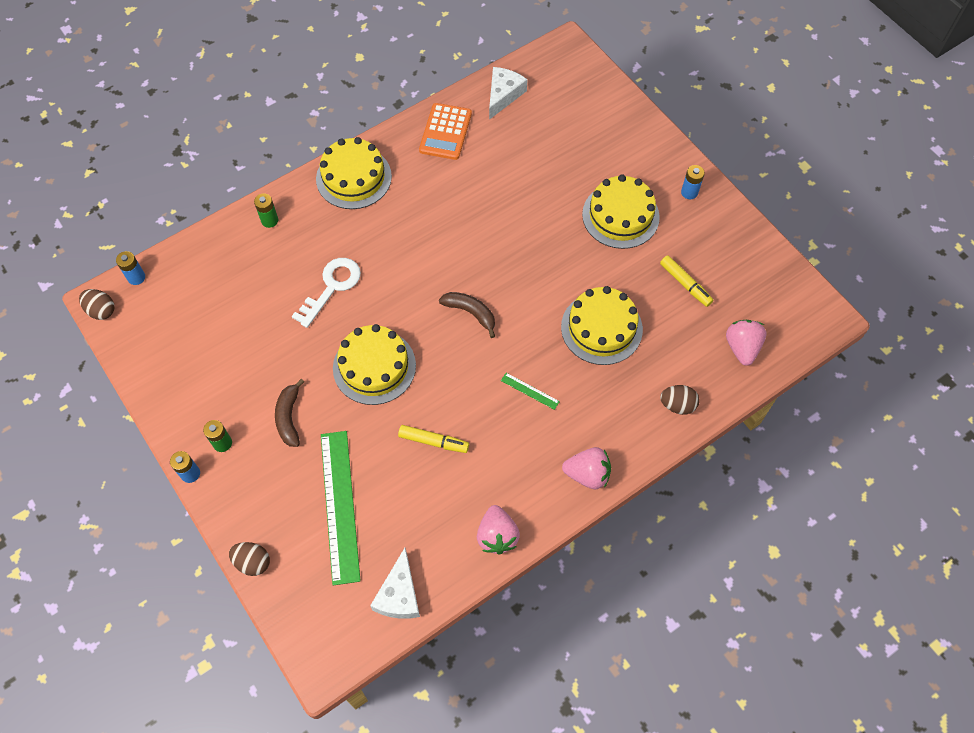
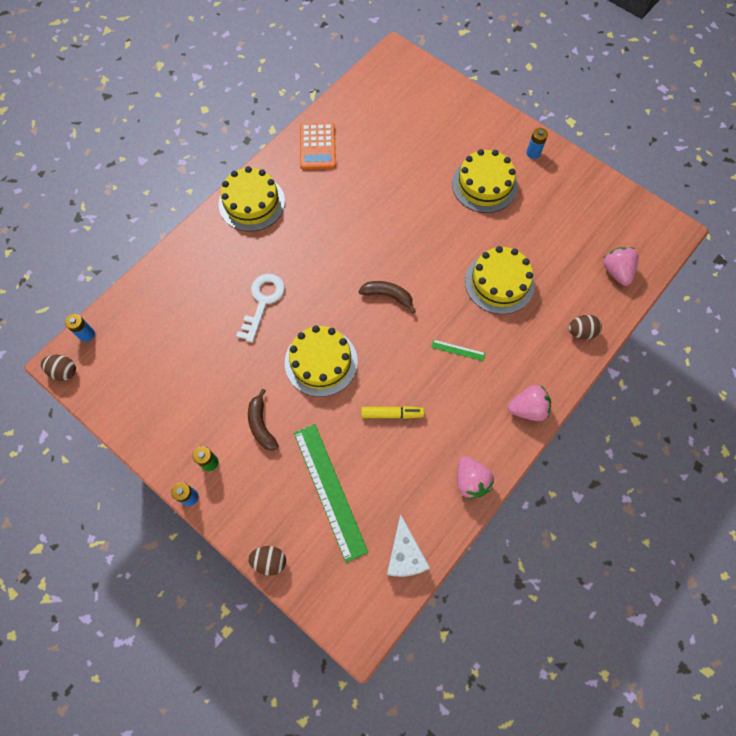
camera: 15 degrees left, 5 degrees up
green battery [254,193,278,228] -> none
white cheese [489,67,528,120] -> none
yellow marker [660,255,714,307] -> none

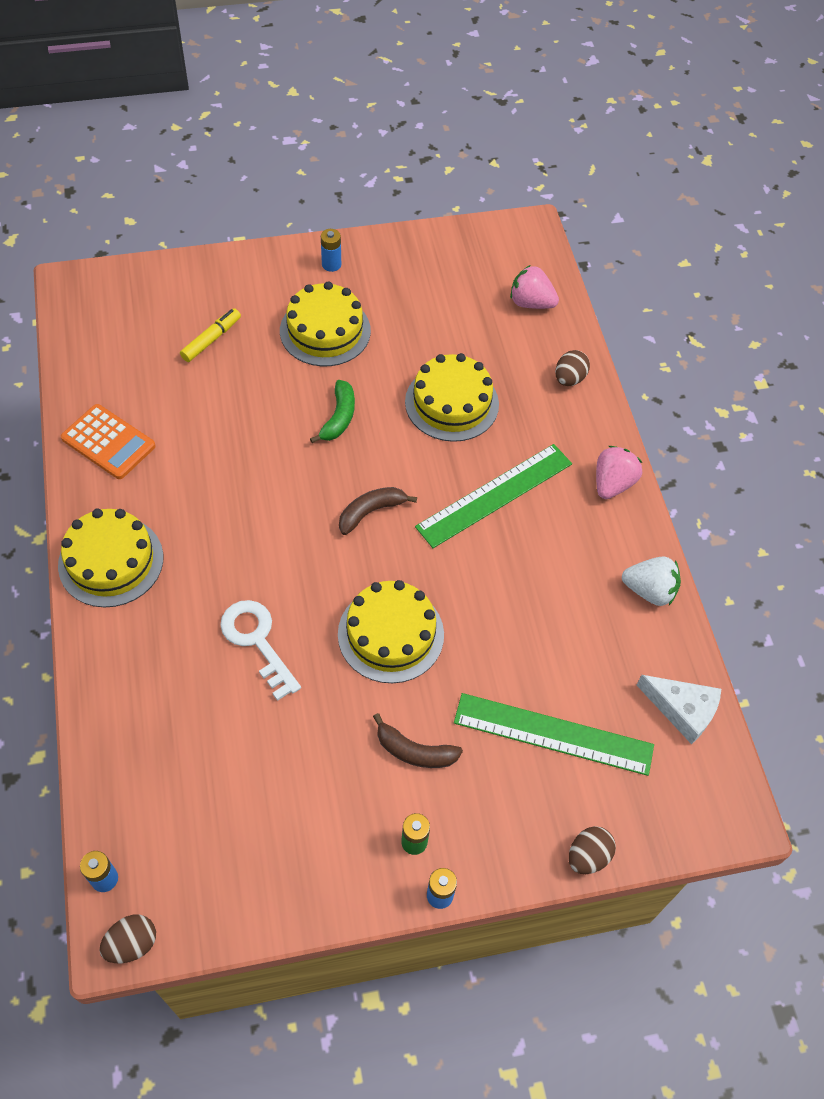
camera: 55 degrees left, 10 degrees down
yellow marker [361,406,424,419] -> yellow marker moved to [180,308,241,362]
green ruler [431,339,485,361] -> green ruler [415,444,572,548], size x2.41
pink strawberry [457,456,494,499] -> white strawberry [622,556,681,606]
none -> green banana [310,380,355,443]

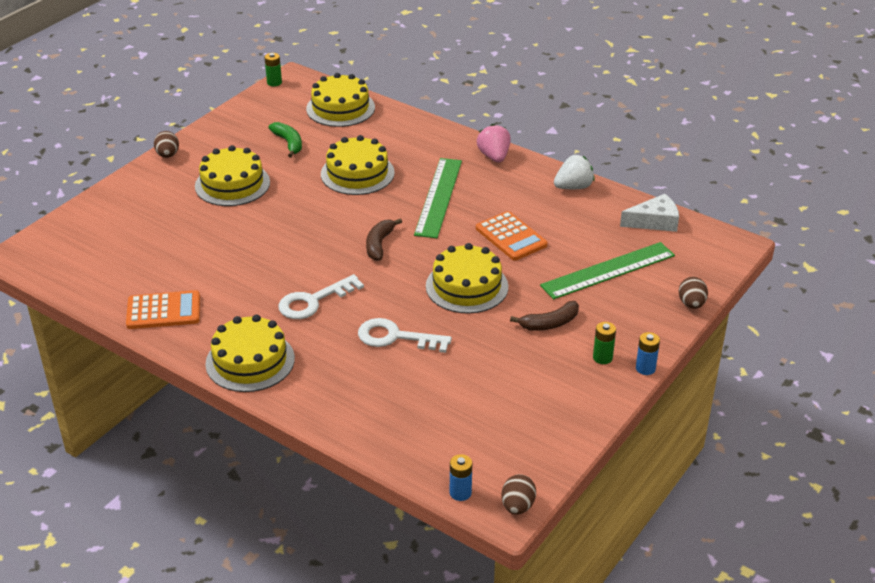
camera: 40 degrees left, 20 degrees down
yellow marker [180,308,241,362] -> none
green banana [310,380,355,443] -> green banana moved to [269,122,302,158]
blue battery [321,229,341,272] -> none
pink strawberry [510,265,559,309] -> yellow cake [306,73,375,127]
brown egg [555,350,590,386] -> brown egg moved to [154,131,179,158]
none -> green battery [264,53,282,86]
none -> white key [278,274,364,319]
none -> orange calculator [476,211,548,261]

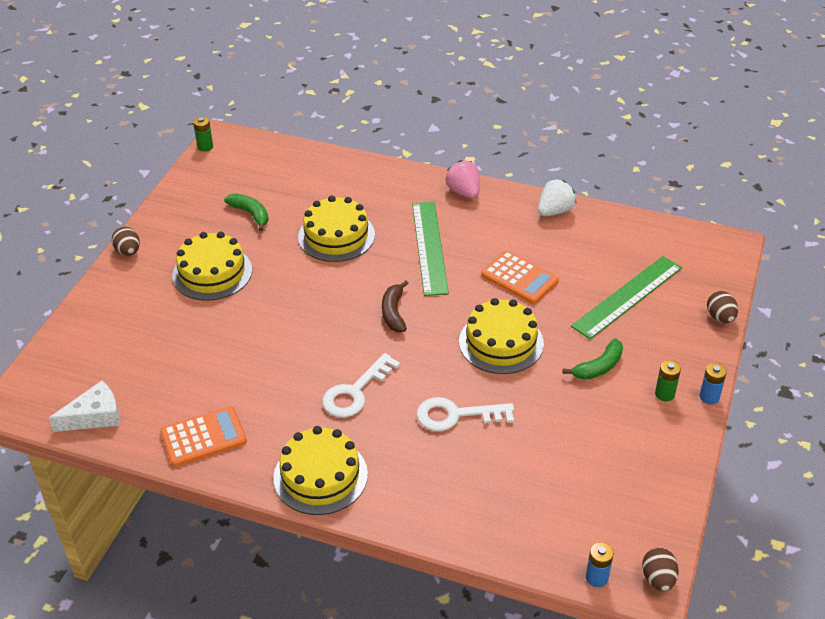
camera: 15 degrees left, 5 degrees up
yellow cake [306,73,375,127] -> none
brown banana [510,301,579,331] -> green banana [562,338,623,380]
white cheese [620,194,679,232] -> white cheese moved to [49,381,120,432]

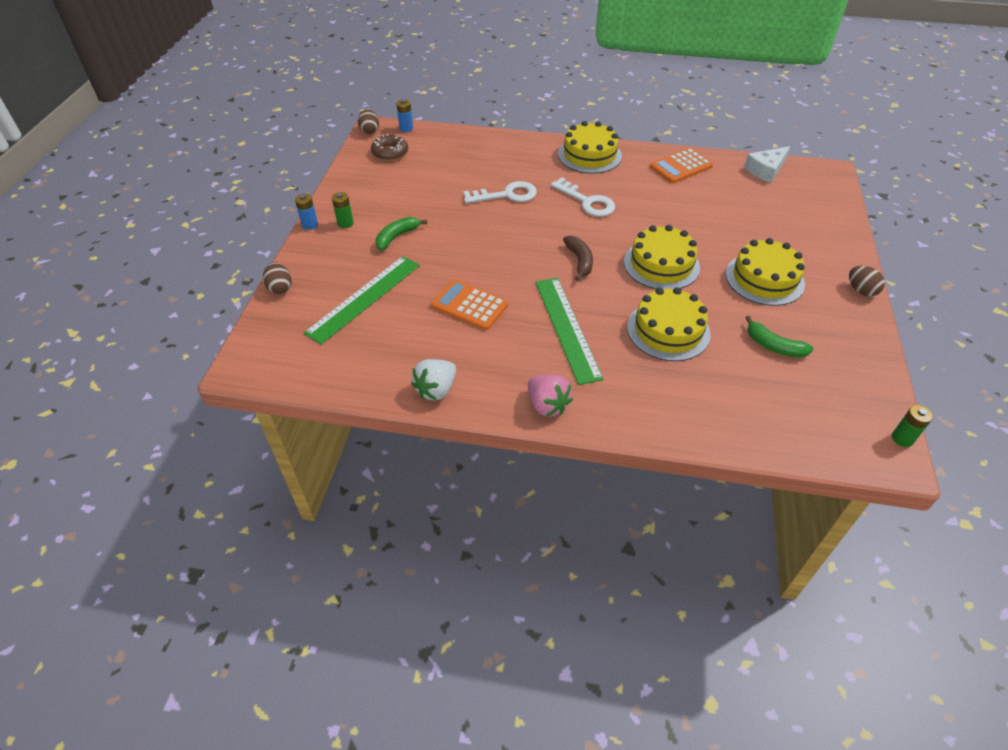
camera: 170 degrees right, 5 degrees up
white key [322,353,400,418] -> white key turned 105 degrees clockwise [551,178,615,217]
yellow cake [459,298,544,374] -> yellow cake moved to [624,225,700,289]
none -> brown donut [371,134,408,161]

